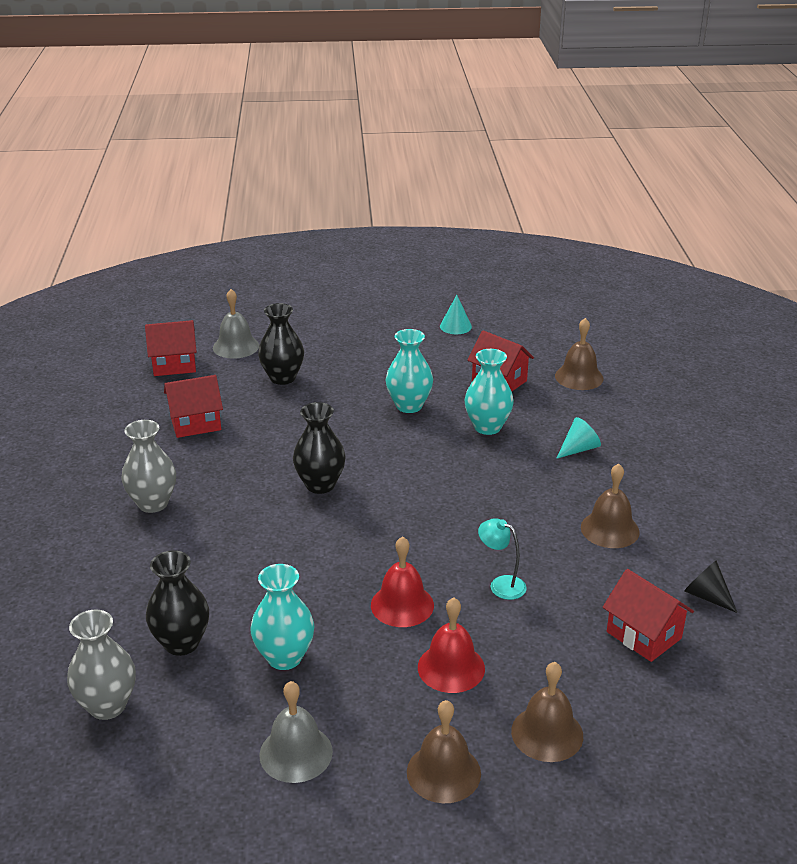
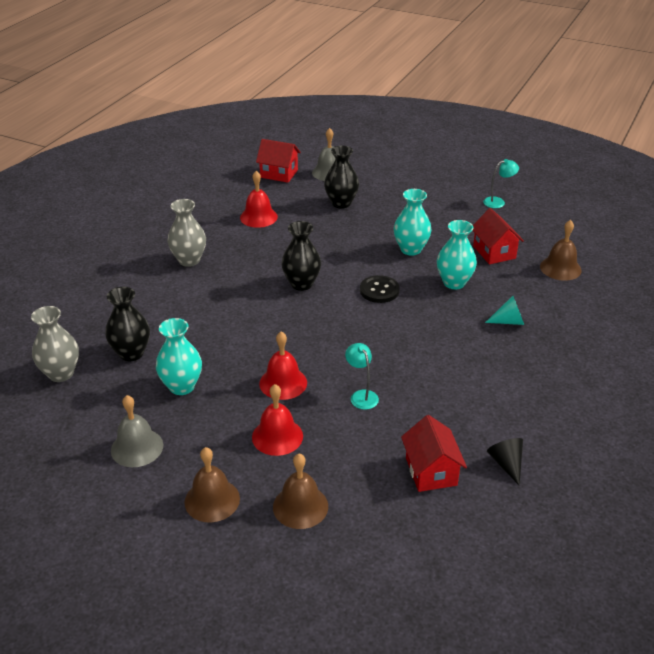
camera: 30 degrees right, 5 degrees up
red house [164,375,223,438] -> red bell [240,171,278,228]
turquoise cone [440,295,472,334] -> turquoise lamp [483,159,519,208]
brown bell [581,463,640,548] -> none
none -> black button [360,275,400,303]

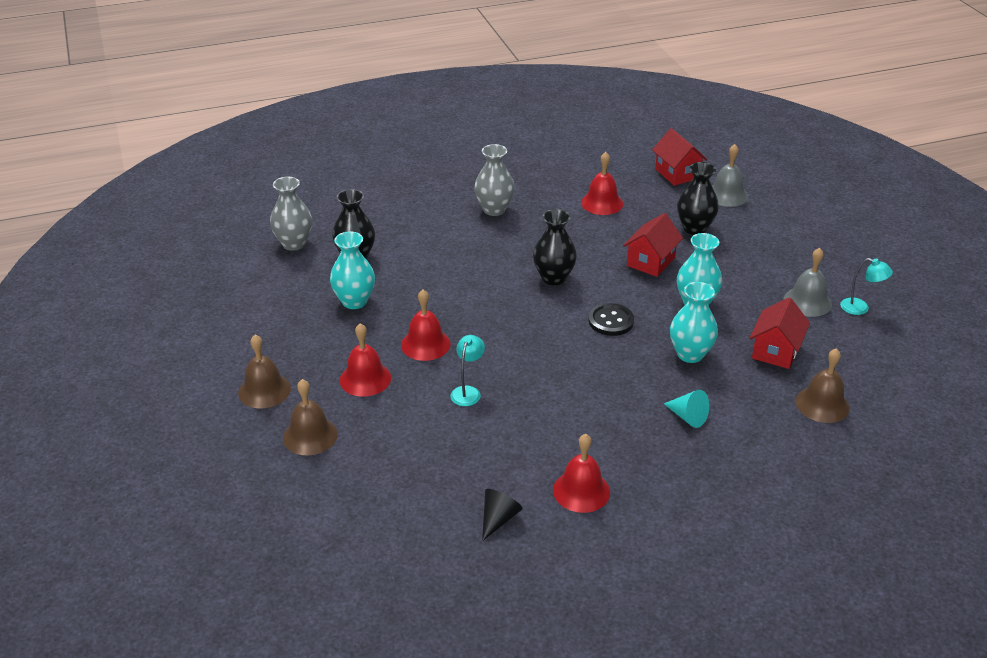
camera: 45 degrees right, 0 degrees up
grey bell [111,395,163,467] -> grey bell moved to [784,248,832,317]
red house [401,415,467,492] -> red house moved to [623,213,683,277]
none -> red bell [553,434,610,513]

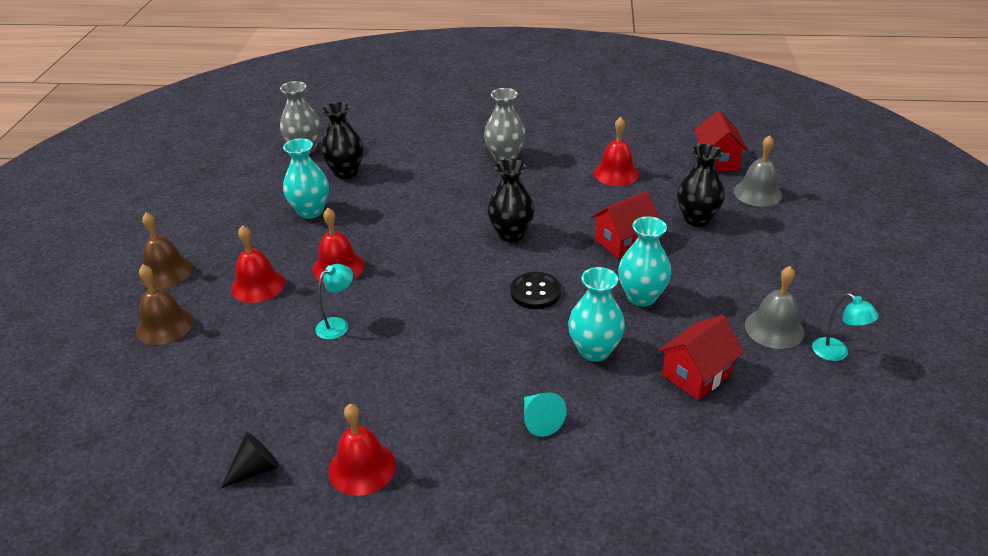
camera: 25 degrees right, 0 degrees up
brown bell [796,348,850,423] -> none

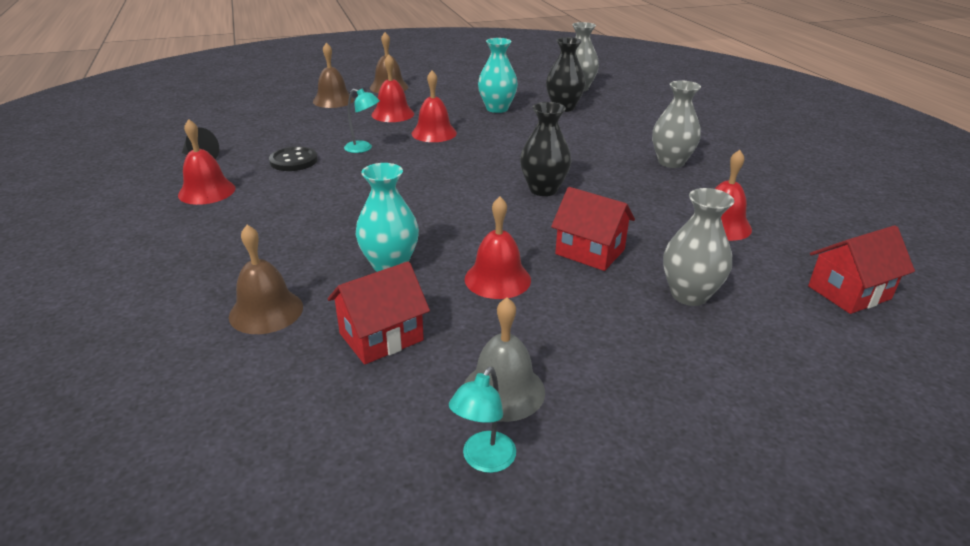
camera: 65 degrees right, 5 degrees down
black button [510,272,561,309] -> black button moved to [269,147,318,171]
turquoise cone [524,392,567,437] -> none
turquoise vase [618,217,671,306] -> red bell [465,196,531,299]
red house [658,315,744,400] -> red house turned 60 degrees counterclockwise [328,261,430,365]
black vase [677,144,725,227] -> grey vase [663,188,734,306]
grey bell [734,135,782,207] -> none
none -> brown bell [229,225,303,334]

